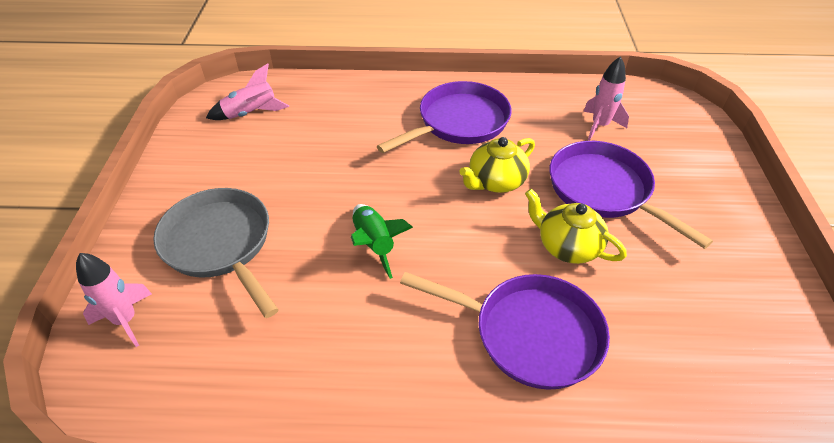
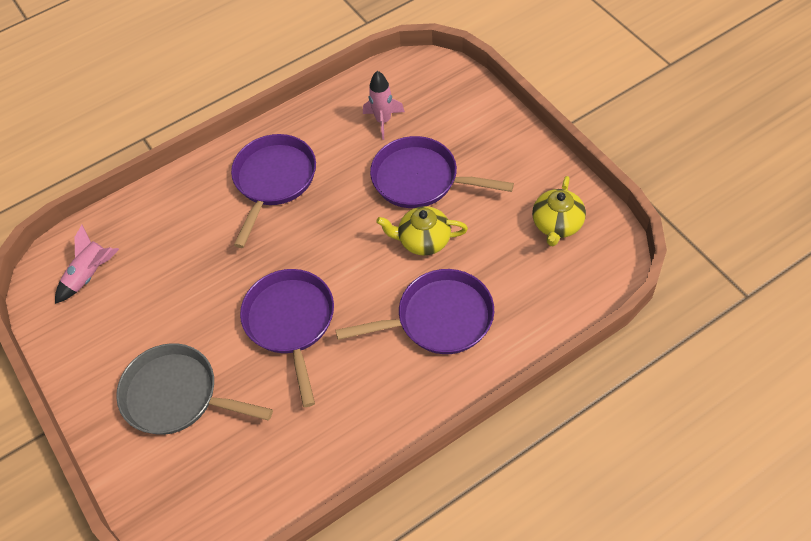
camera: 30 degrees left, 10 degrees up
pink rocket [76,253,152,347] -> none
green rocket [351,204,413,279] -> purple pan [240,269,334,407]
yellow teapot [459,137,535,193] -> yellow teapot moved to [532,176,586,246]

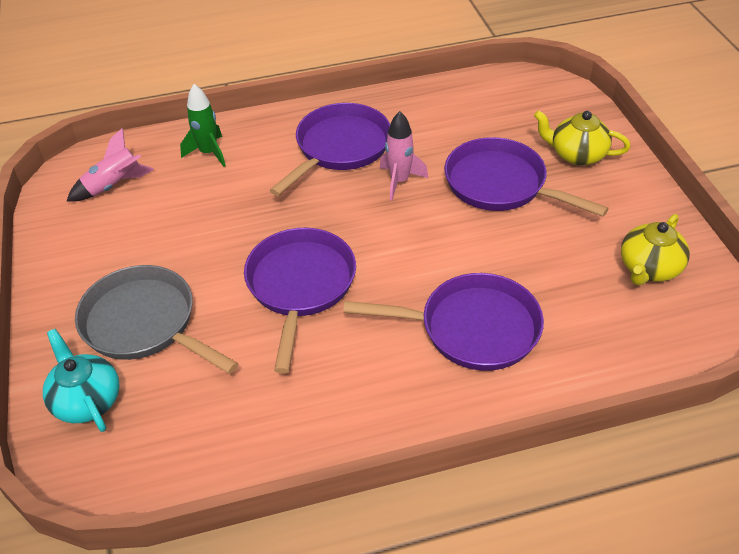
camera: 15 degrees right, 10 degrees down
pink rocket [363,71,405,140] -> pink rocket moved to [380,111,428,201]
yellow teapot [376,206,468,256] -> yellow teapot moved to [534,110,630,165]
none -> turquoise teapot [43,329,119,432]
none -> green rocket [180,84,226,167]

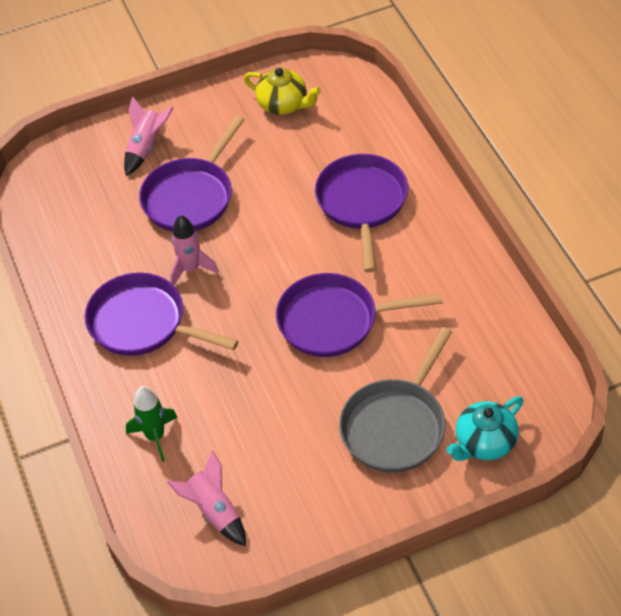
camera: 95 degrees left, 5 degrees up
yellow teapot [534,110,630,165] -> pink rocket [124,96,173,176]

